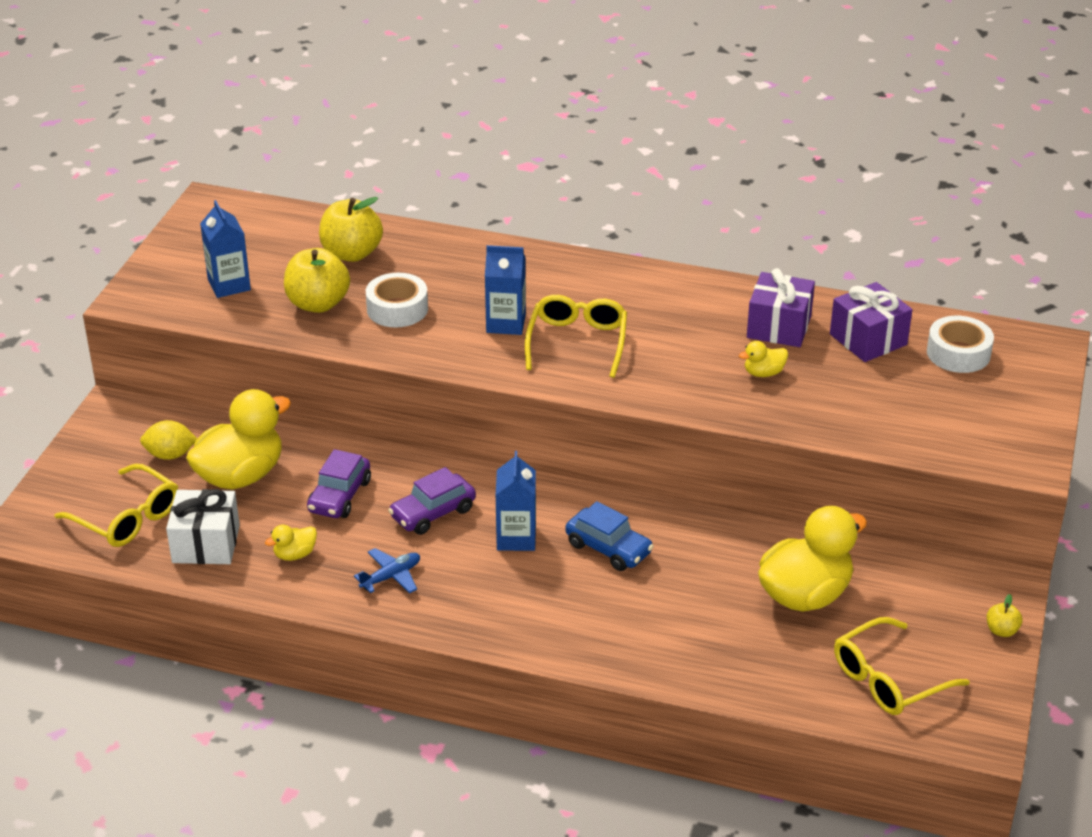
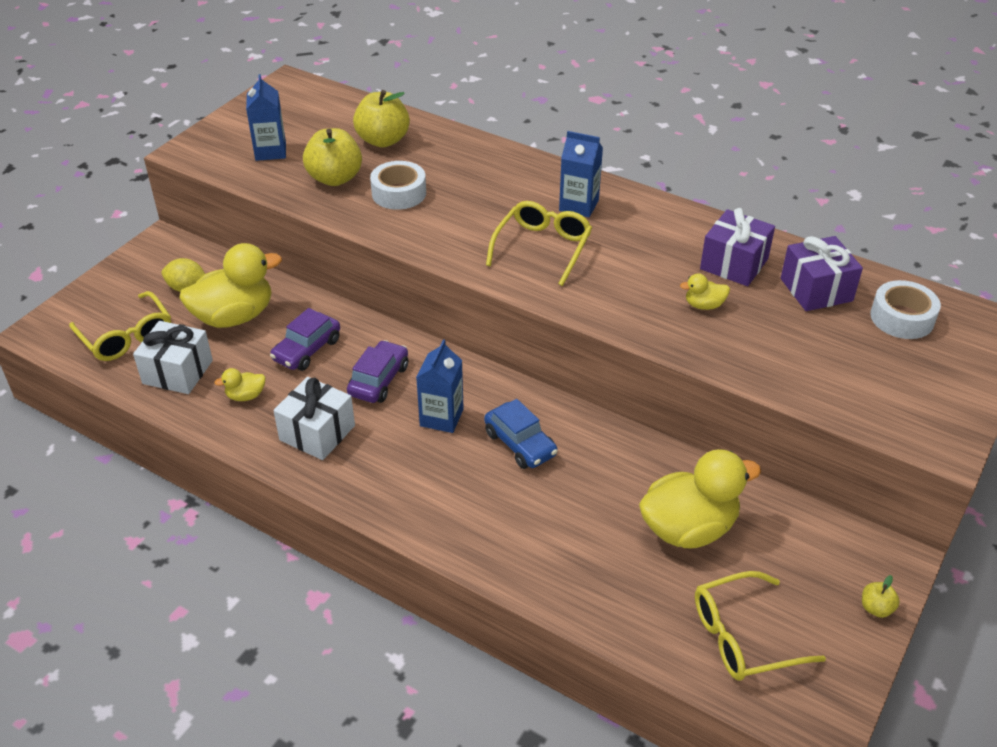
camera: 15 degrees right, 5 degrees up
blue plane [354,548,420,594] -> white gift [273,377,355,460]
purple car [388,467,476,535] -> purple car turned 135 degrees clockwise [347,340,408,403]
blue carton [485,245,526,335] -> blue carton moved to [559,131,603,217]

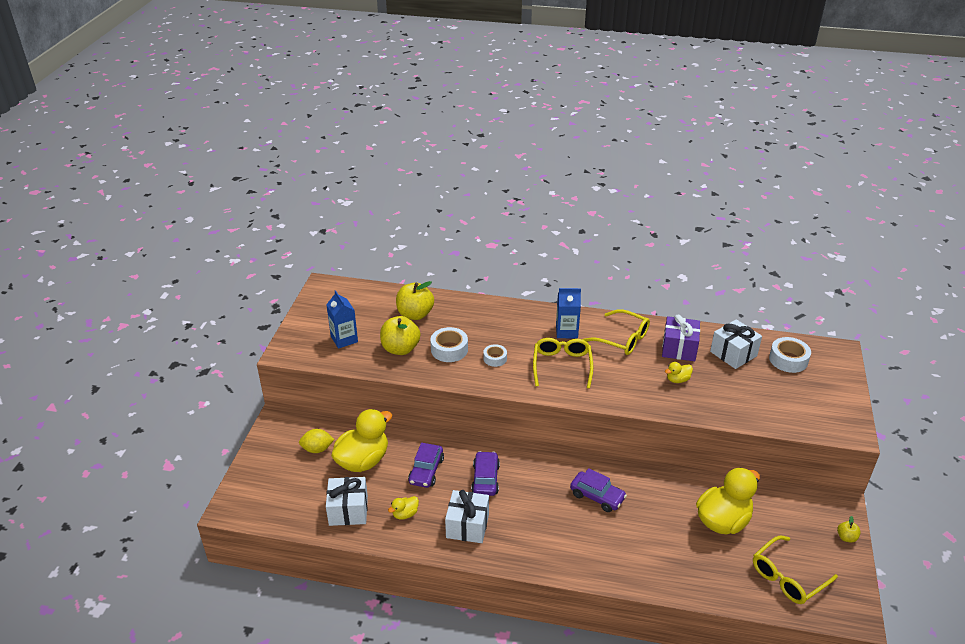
camera: 20 degrees left, 5 degrees down
yellow glasses [69,291,171,361] -> yellow glasses moved to [582,309,650,355]
blue carton [416,339,464,433] -> none
blue car [484,399,558,469] -> purple car [570,468,627,512]
purple gift [781,236,863,311] -> white gift [710,319,762,369]
none -> white tape [483,344,507,367]

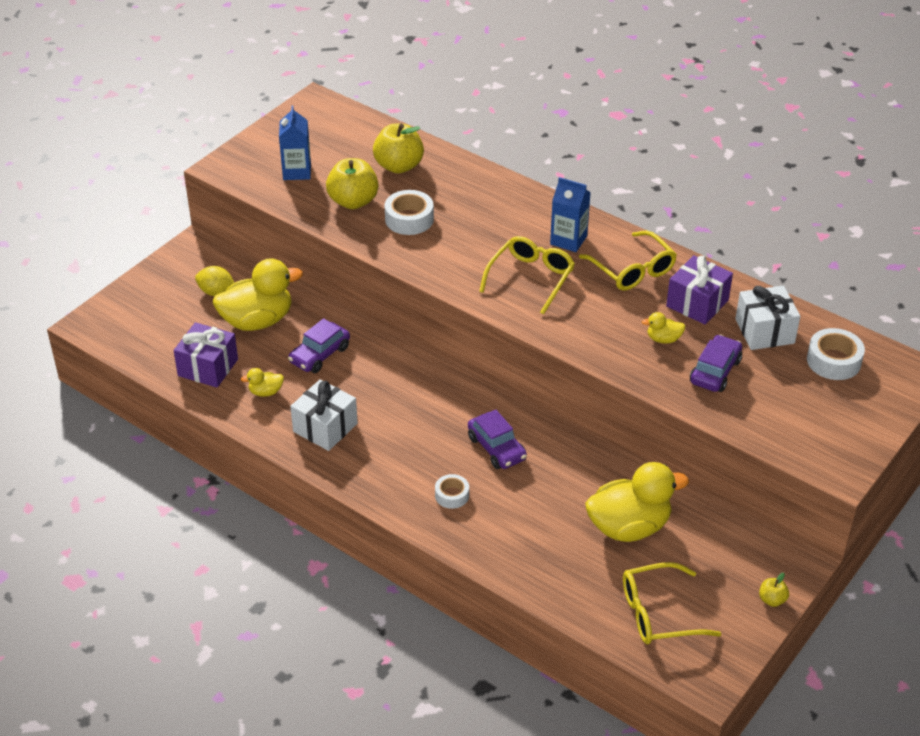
camera: 25 degrees right, 5 degrees up
white gift [326,477,368,526] -> purple gift [173,322,238,388]
purple car [471,451,500,496] -> purple car moved to [690,335,742,392]
white tape [483,344,507,367] -> white tape moved to [435,474,469,509]

